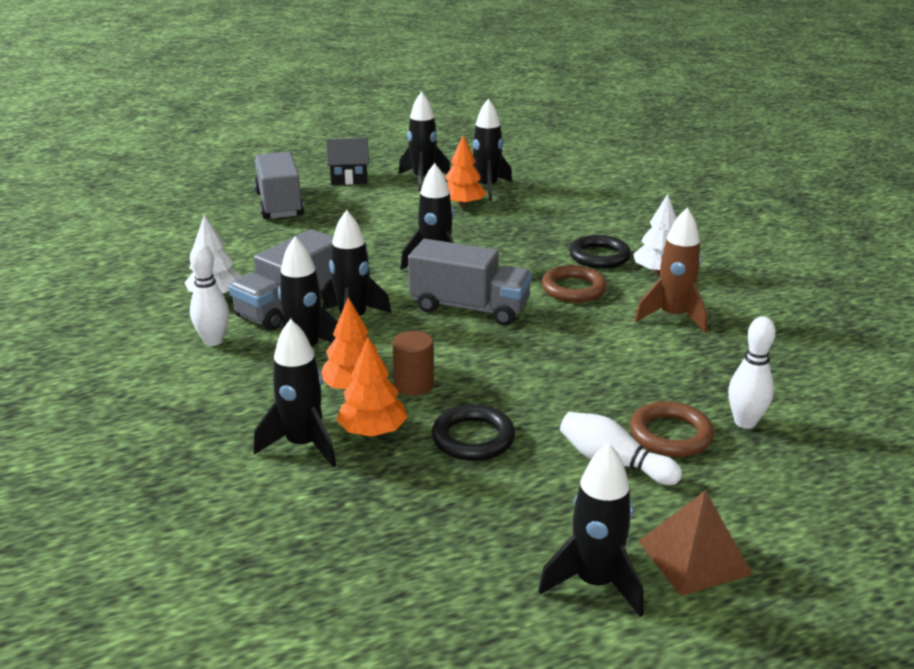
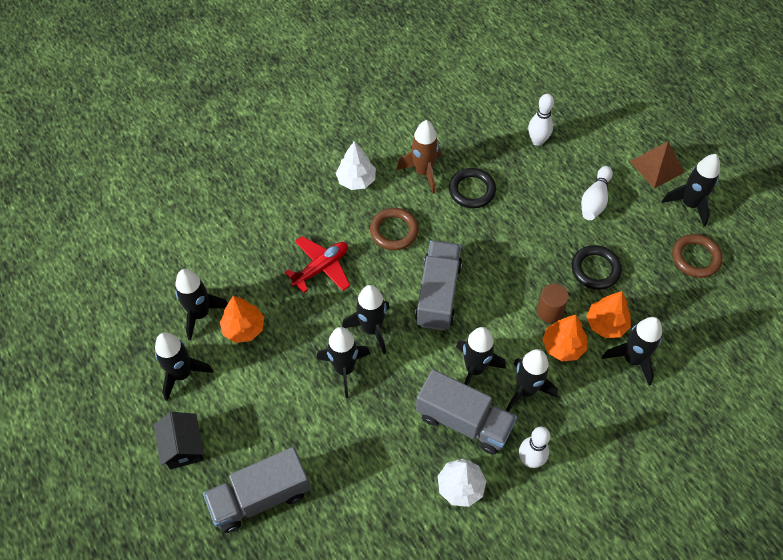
camera: 100 degrees left, 30 degrees up
black ring [569,235,631,269] -> black ring moved to [449,168,496,208]
brown ring [630,401,714,457] -> brown ring moved to [672,234,723,278]
none -> red plane [285,236,350,293]
none -> black rocket [317,327,371,398]

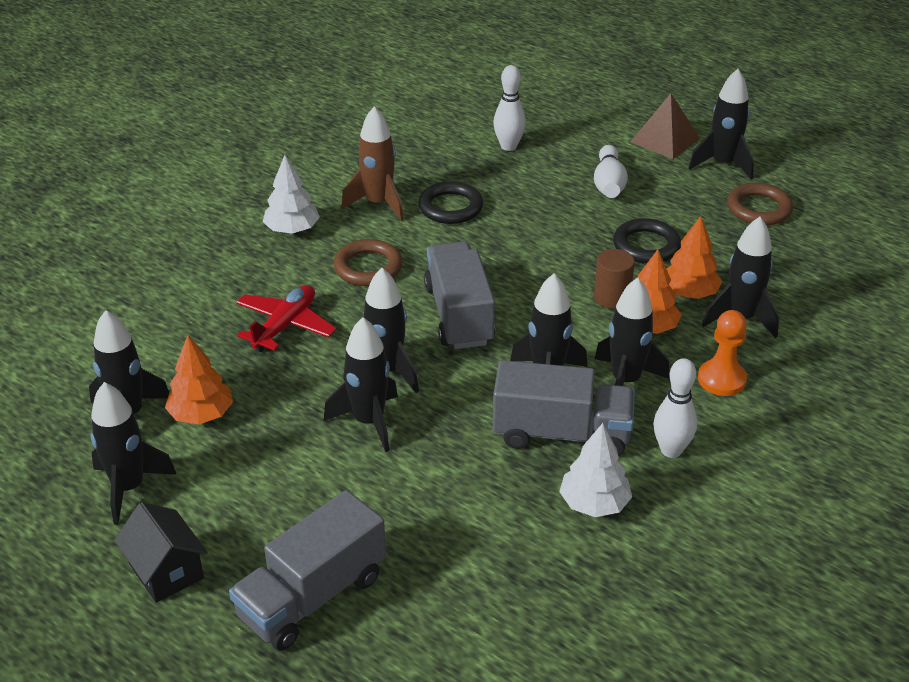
camera: 20 degrees left, 20 degrees down
none -> orange pawn [698,310,747,396]

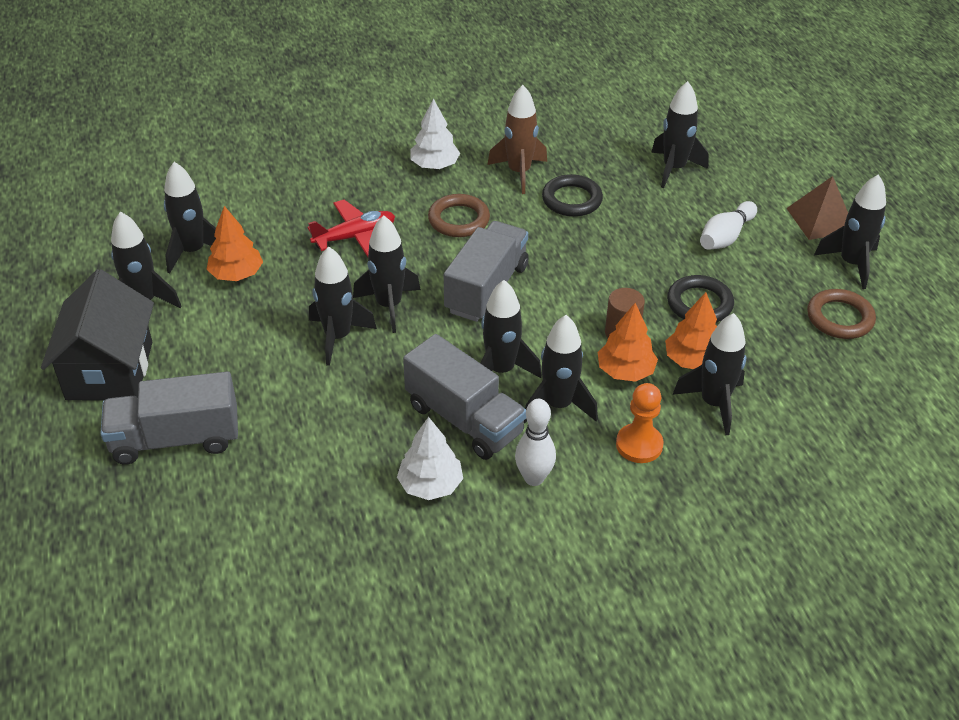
camera: 35 degrees right, 5 degrees up
black house [115,502,208,603] -> black house [41,269,154,400], size x1.67
white bowling pin [493,65,526,151] -> black rocket [651,81,709,188]

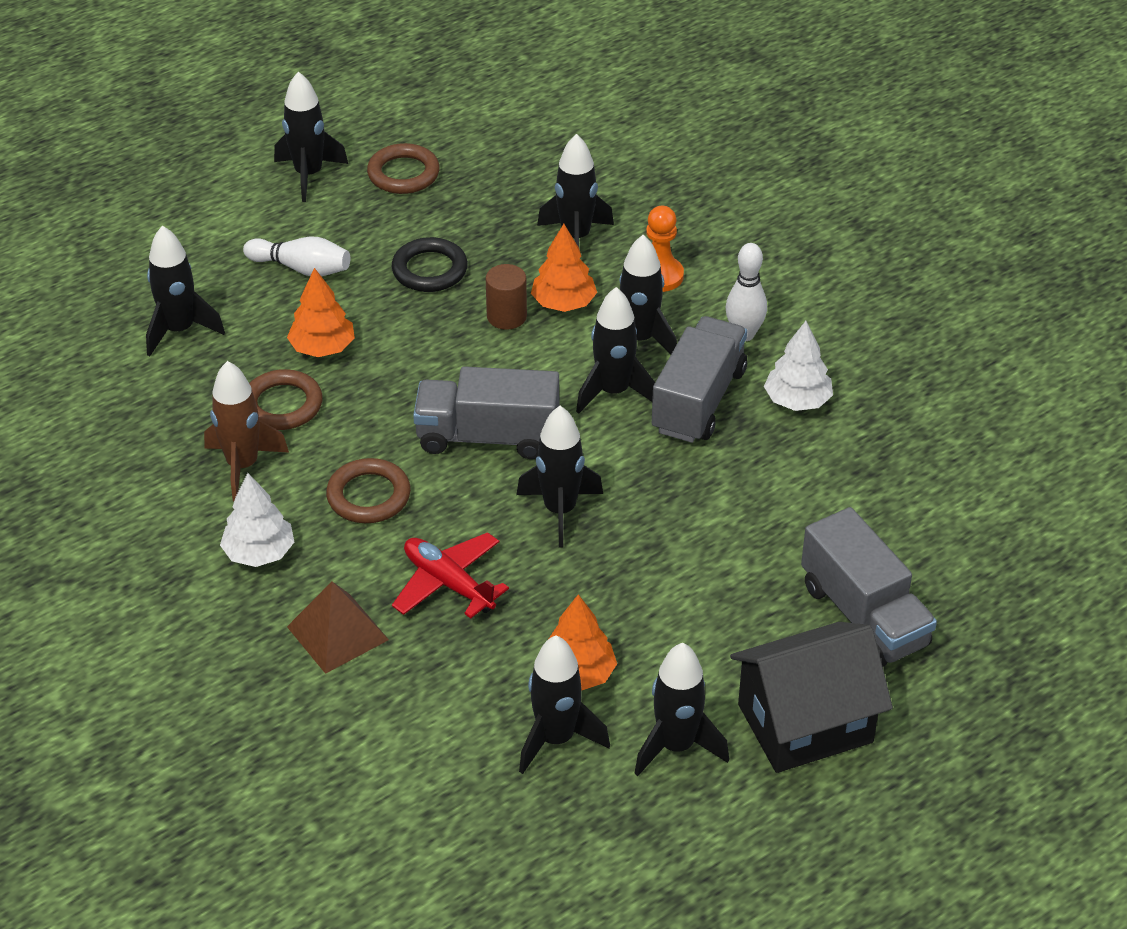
camera: 110 degrees left, 0 degrees up
black rocket [309,246,377,366] -> none
black ring [542,174,603,217] -> brown ring [249,369,323,430]
orange tree [665,292,717,369] -> orange tree moved to [287,268,355,357]
brown pyramid [786,176,848,240] -> brown pyramid moved to [287,582,389,674]

